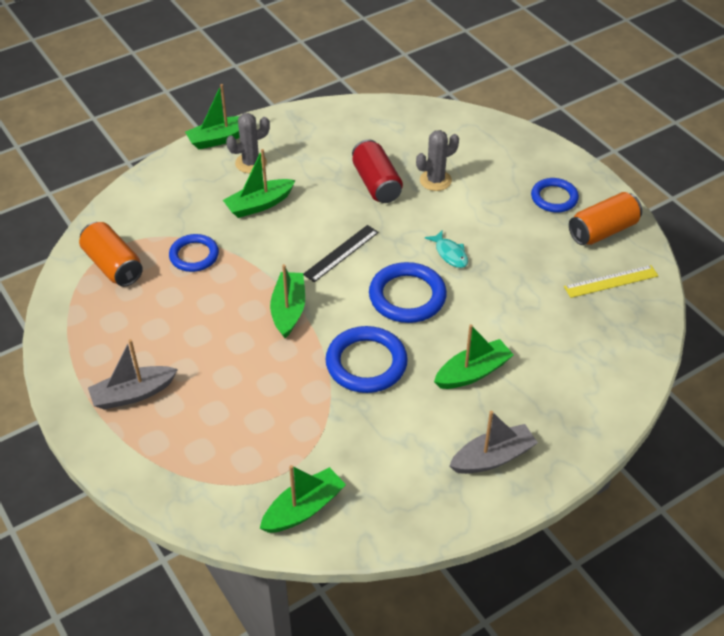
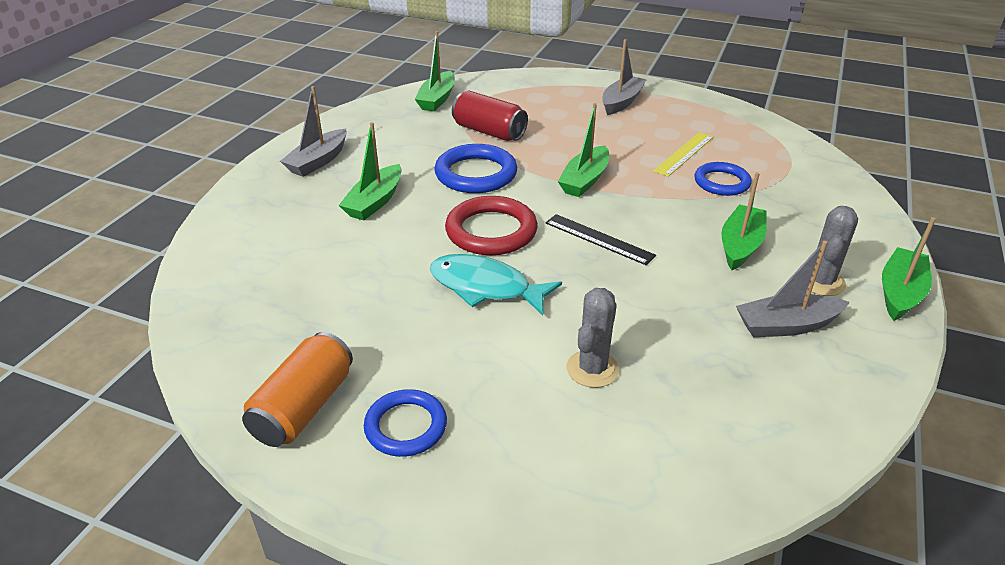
camera: 145 degrees right, 10 degrees down
orange can [79,222,143,287] -> none
green boat [270,264,305,338] -> green boat turned 60 degrees clockwise [558,103,609,197]
black ruler [303,225,379,282] -> black ruler turned 60 degrees counterclockwise [545,214,656,265]
red can [352,139,403,203] -> red can moved to [452,91,528,141]
blue ring [369,262,447,323] -> red ring [445,196,538,255]
turquoise fish [425,230,468,268] -> turquoise fish [430,254,562,316], size x1.76
yellow ruler [564,265,658,298] -> yellow ruler moved to [653,132,714,177]
none -> grey boat [736,241,850,337]

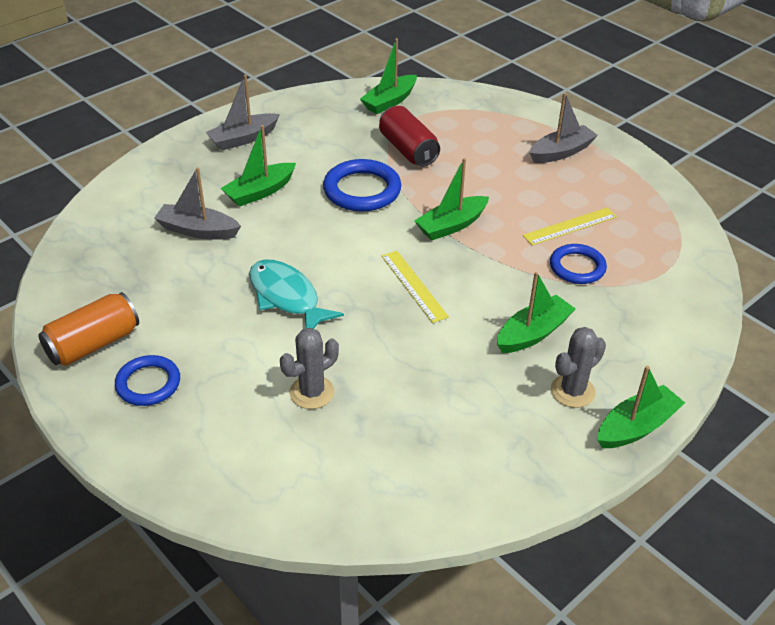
camera: 25 degrees right, 5 degrees up
red ring [445,196,538,255] -> none
black ruler [545,214,656,265] -> yellow ruler [382,251,449,323]
grey boat [736,241,850,337] -> grey boat moved to [154,167,241,239]

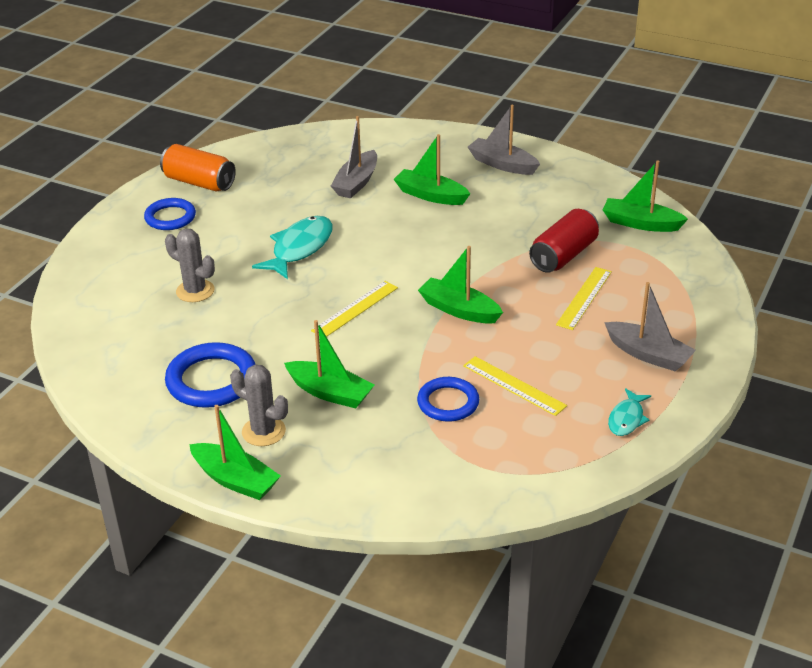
camera: 70 degrees right, 5 degrees down
grey boat [154,167,241,239] -> grey boat turned 150 degrees counterclockwise [331,116,377,198]
blue ring [323,159,401,212] -> blue ring moved to [165,342,256,408]
none -> yellow ruler [556,267,612,330]
none -> turquoise fish [608,388,651,436]

